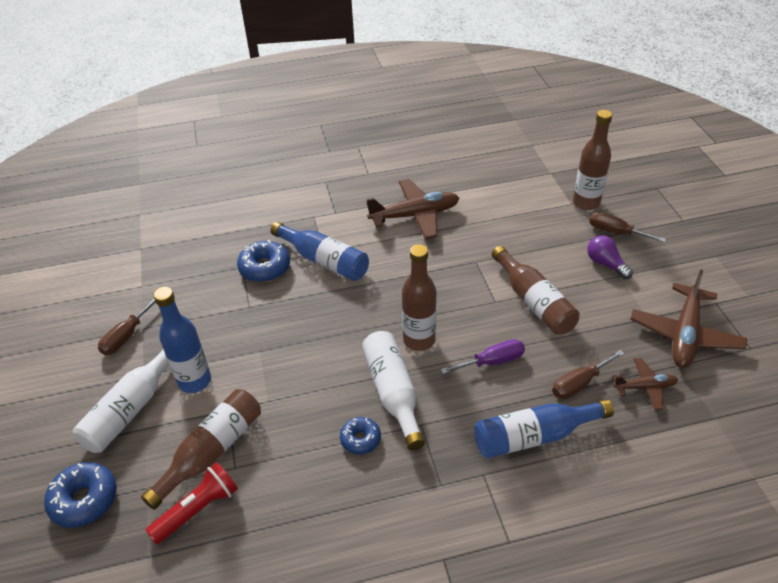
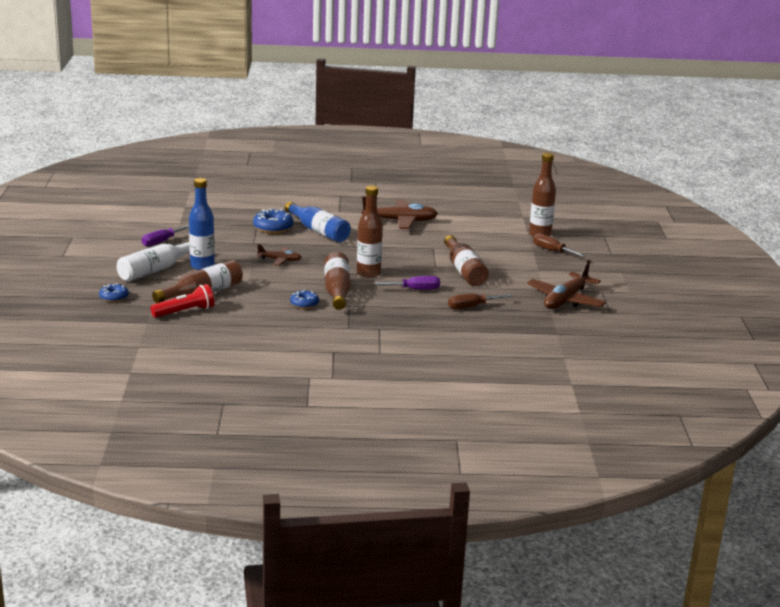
camera: 10 degrees right, 20 degrees down
blue donut [44,462,116,528] -> blue donut [99,283,129,302], size x0.63
brown screwdriver [98,298,155,355] -> purple screwdriver [142,225,189,247]
white bottle [362,331,425,451] -> brown bottle [325,252,351,310]
blue bottle [474,399,614,458] -> none
purple light bulb [587,235,633,279] -> none
brown plane [612,358,678,410] -> brown plane moved to [257,244,302,265]

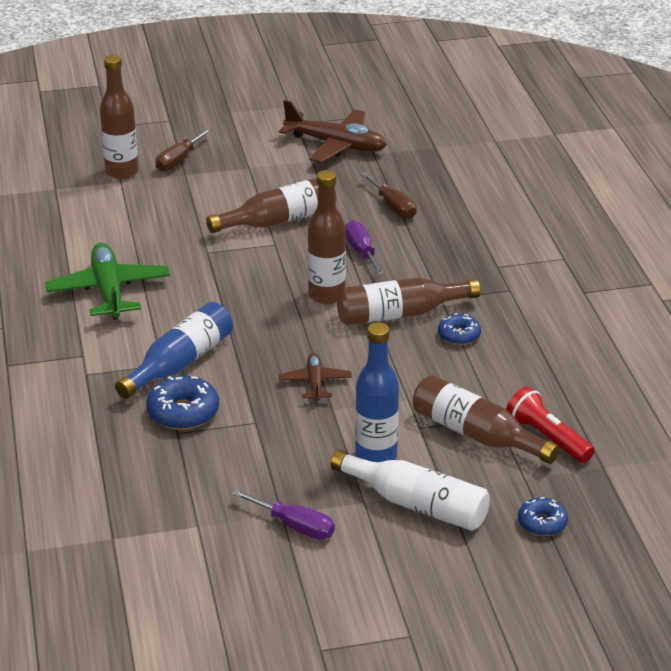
camera: 100 degrees left, 10 degrees up
brown plane [362,196,438,229] -> green plane [45,242,170,320]

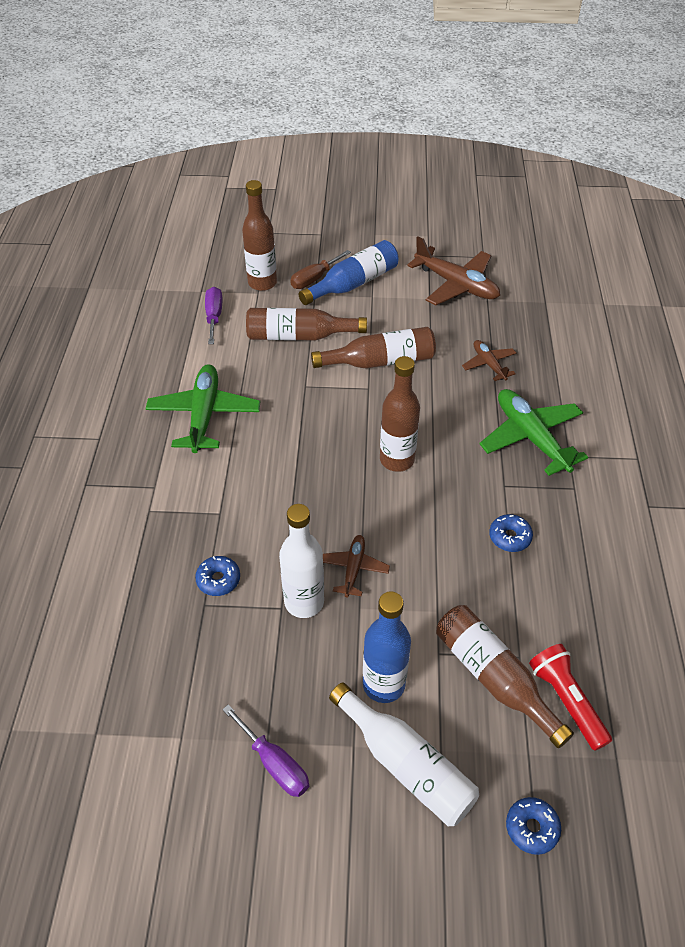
camera: 15 degrees right, 15 degrees up
blue bottle [115,302,233,399] -> blue bottle moved to [299,240,399,305]
blue donut [146,376,219,430] -> blue donut [195,556,240,596], size x0.63
brown bottle [337,278,481,326] -> brown bottle moved to [246,308,367,341]
purple screwdriver [345,220,385,275] -> purple screwdriver moved to [205,287,223,344]
brown screwdriver [361,172,417,219] -> brown plane [462,340,516,381]
none -> white bottle [279,504,324,618]
none -> green plane [479,389,588,476]

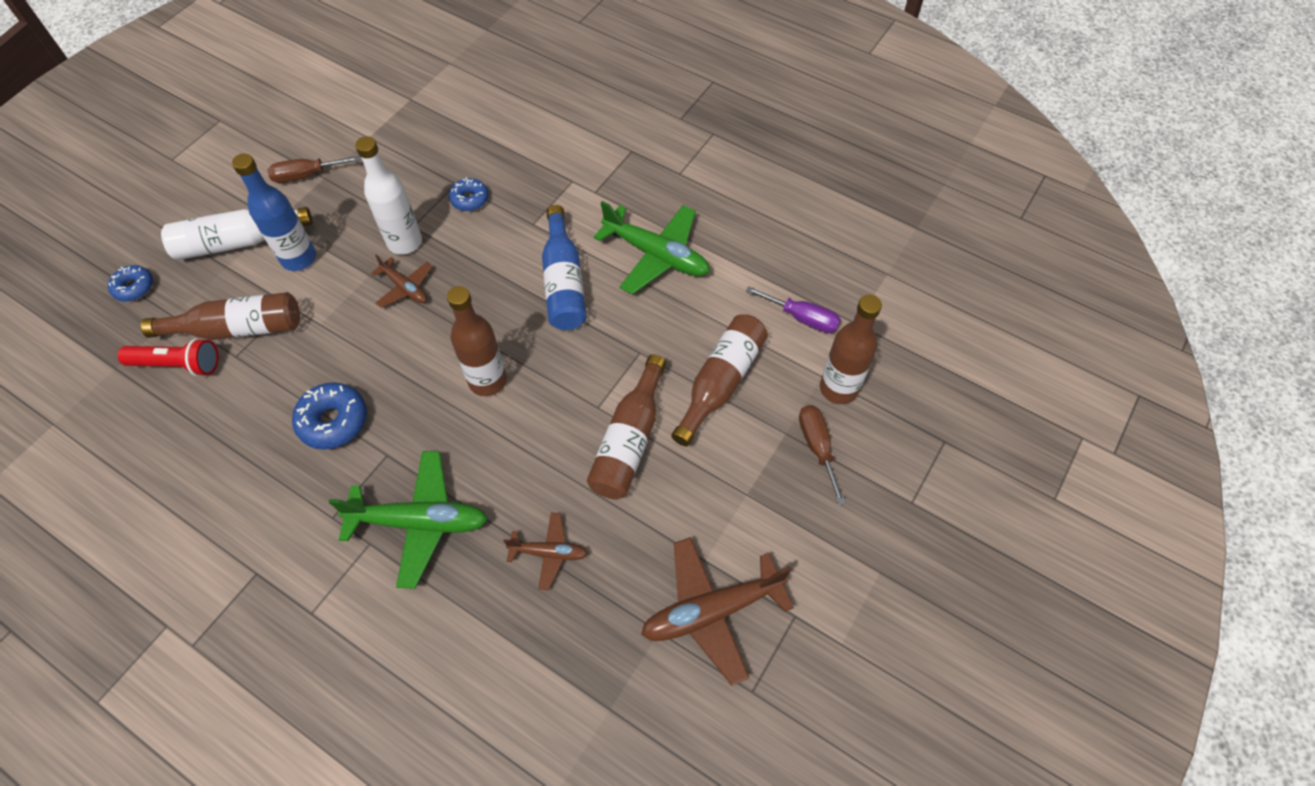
camera: 120 degrees right, 10 degrees up
purple screwdriver [222,704,309,797] -> brown screwdriver [267,156,360,183]
blue bottle [299,240,399,305] -> blue bottle moved to [542,205,587,330]
blue donut [489,514,533,552] -> blue donut [292,382,367,450], size x1.58

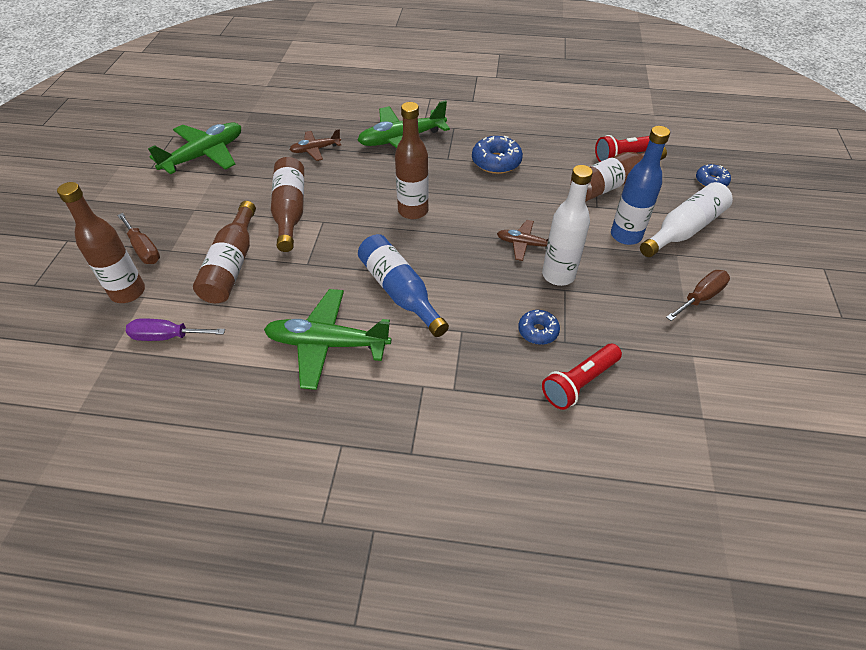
camera: 155 degrees right, 10 degrees down
brown plane [641,537,794,686] -> green plane [148,122,241,174]
none -> red flashlight [542,344,622,410]

